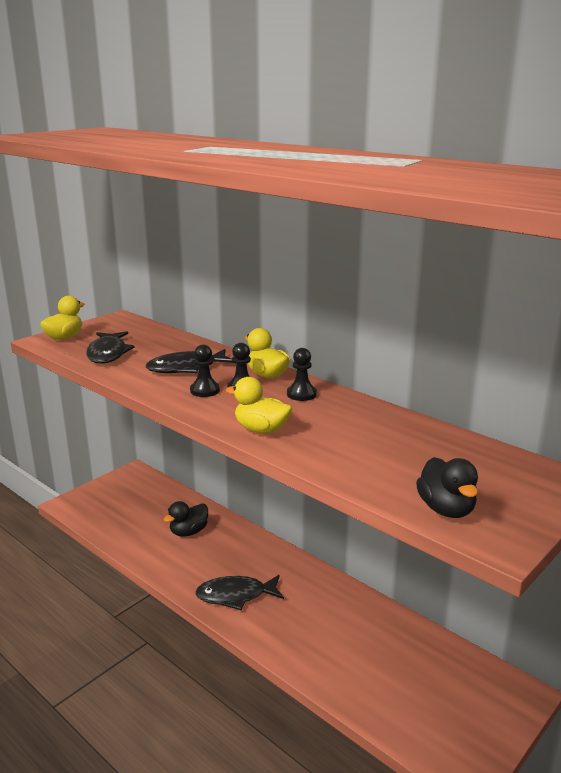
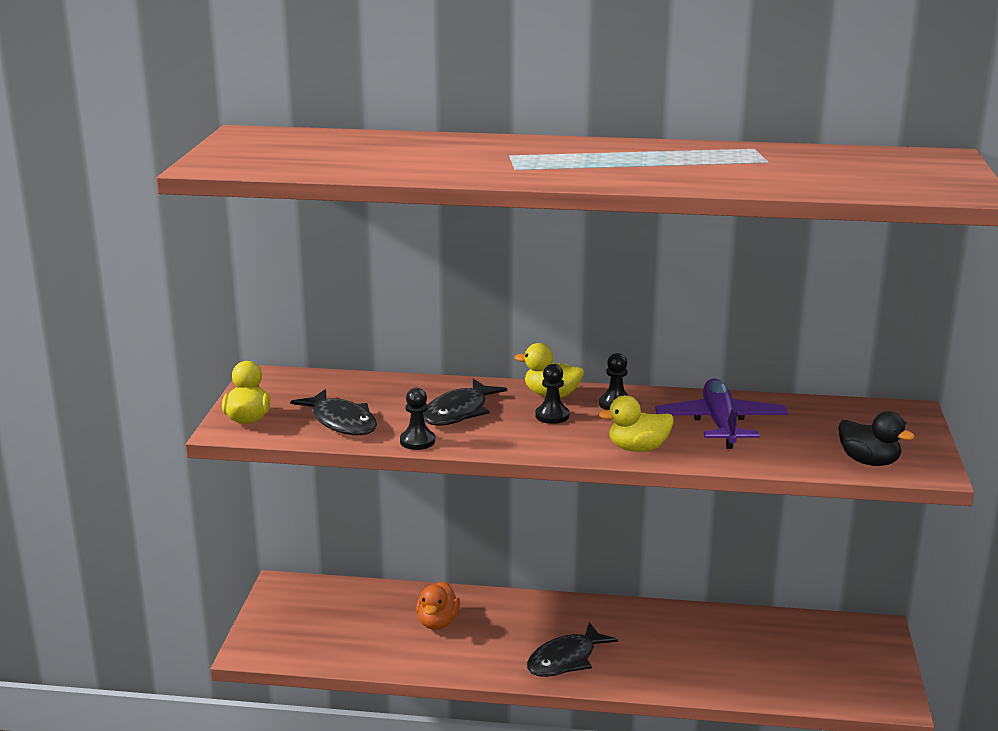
camera: 35 degrees left, 0 degrees up
black duck [163,501,208,537] -> orange duck [416,581,460,630]
black pawn [190,344,220,397] -> black pawn moved to [400,388,435,450]
none -> purple plane [655,378,788,449]

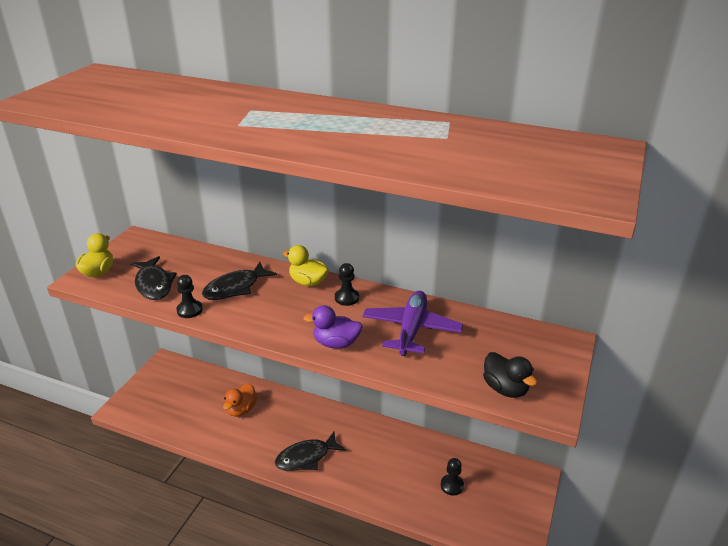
camera: 15 degrees right, 10 degrees up
black pawn [535,364,569,424] -> black pawn moved to [441,458,464,496]
yellow duck [599,395,674,452] -> purple duck [304,305,363,349]

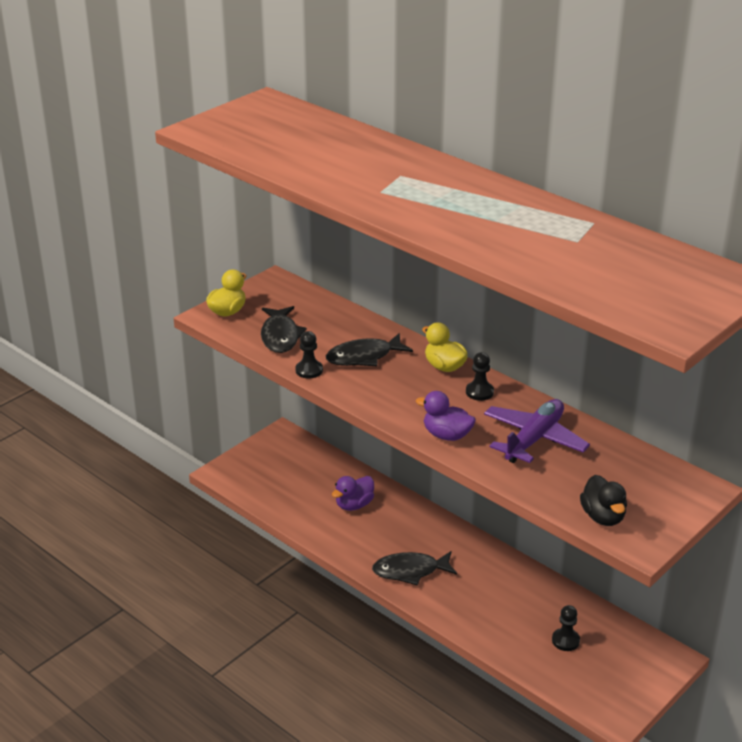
camera: 20 degrees right, 0 degrees up
orange duck [223,383,257,417] -> purple duck [332,476,374,511]

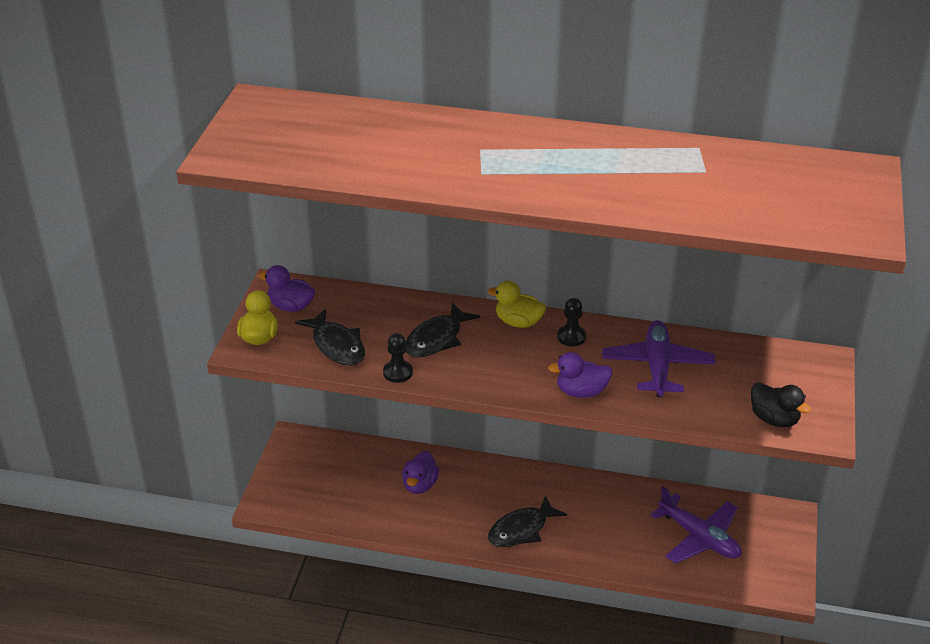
camera: 30 degrees left, 5 degrees up
black pawn [552,605,580,651] -> purple plane [651,486,741,564]
none -> purple duck [258,265,315,312]

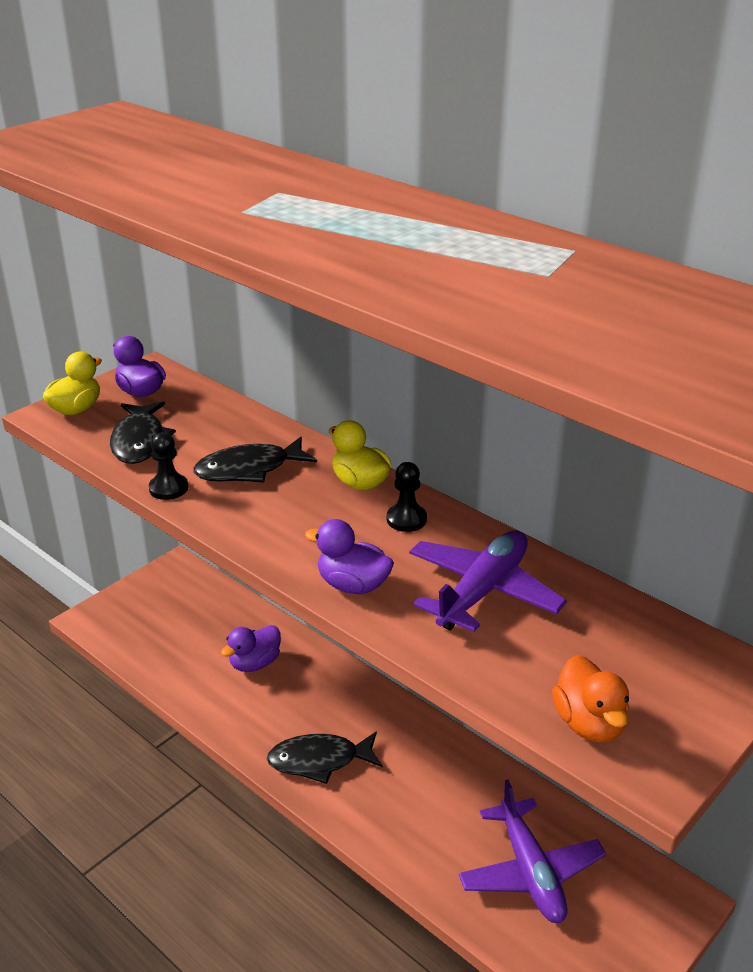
camera: 30 degrees right, 5 degrees down
black duck [751,383,811,428] -> orange duck [552,655,629,742]

